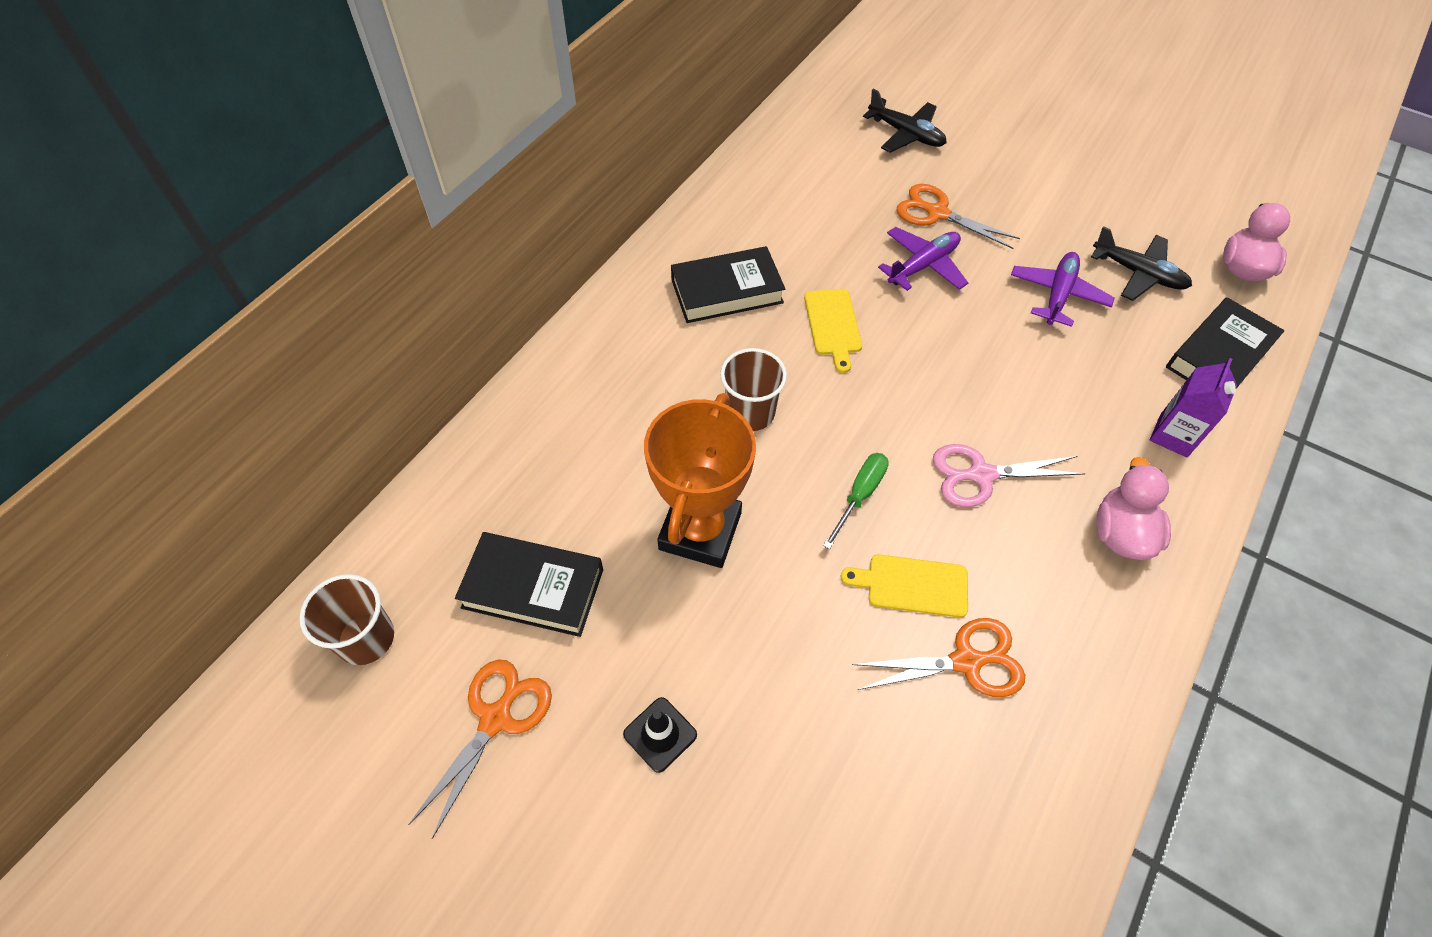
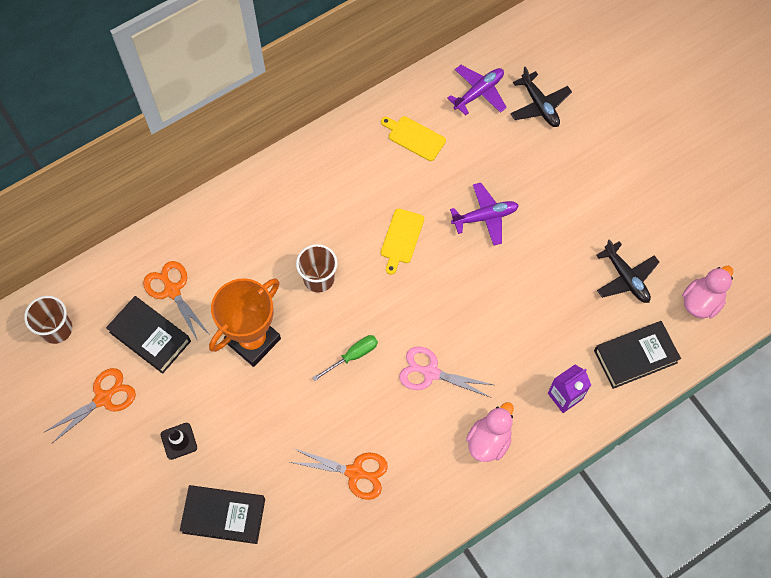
camera: 25 degrees right, 10 degrees up
black book [671,246,785,323] -> black book moved to [180,485,265,544]
yellow cutting board [841,554,968,618] -> yellow cutting board moved to [381,116,446,161]
orange scissors [897,184,1020,249] -> orange scissors moved to [143,261,210,341]
purple plane [1011,252,1115,327] -> purple plane moved to [448,65,507,116]

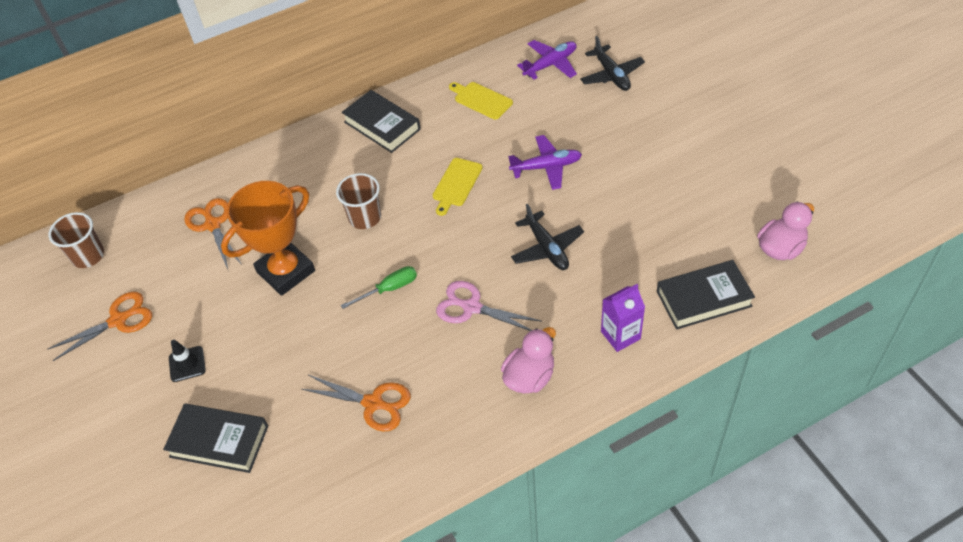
camera: 10 degrees right, 15 degrees down
black book [106,296,191,374] -> black book moved to [342,90,421,153]
black plane [596,239,660,303] -> black plane moved to [511,204,584,270]

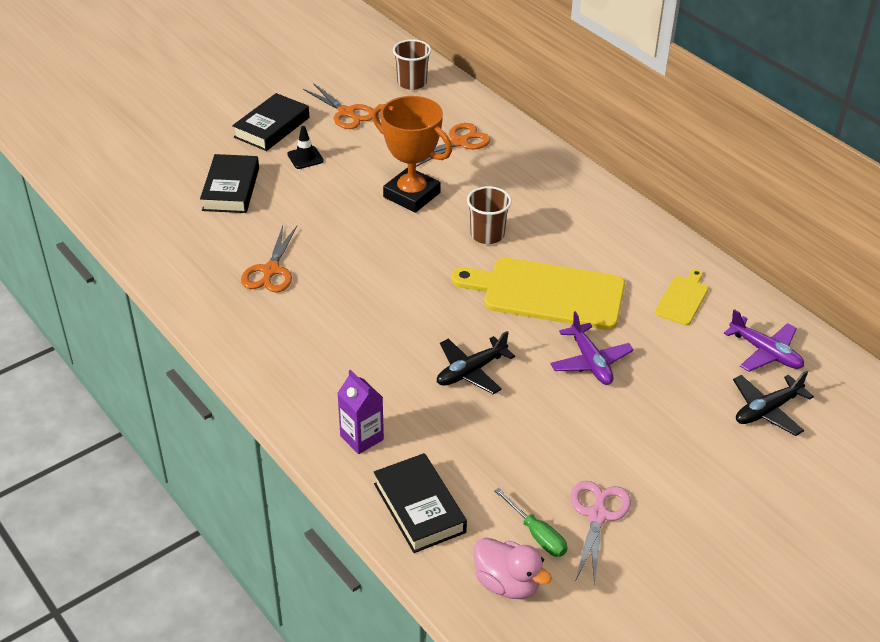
camera: 75 degrees right, 10 degrees down
green screwdriver [341,266,417,309] -> green screwdriver moved to [494,488,567,557]
black book [342,90,421,153] -> black book moved to [232,93,309,151]
yellow cutting board [433,158,482,216] -> yellow cutting board [451,258,625,330], size x2.09
pink scissors [436,281,541,331] -> pink scissors moved to [571,481,631,587]
pink duck [501,327,556,393] -> none

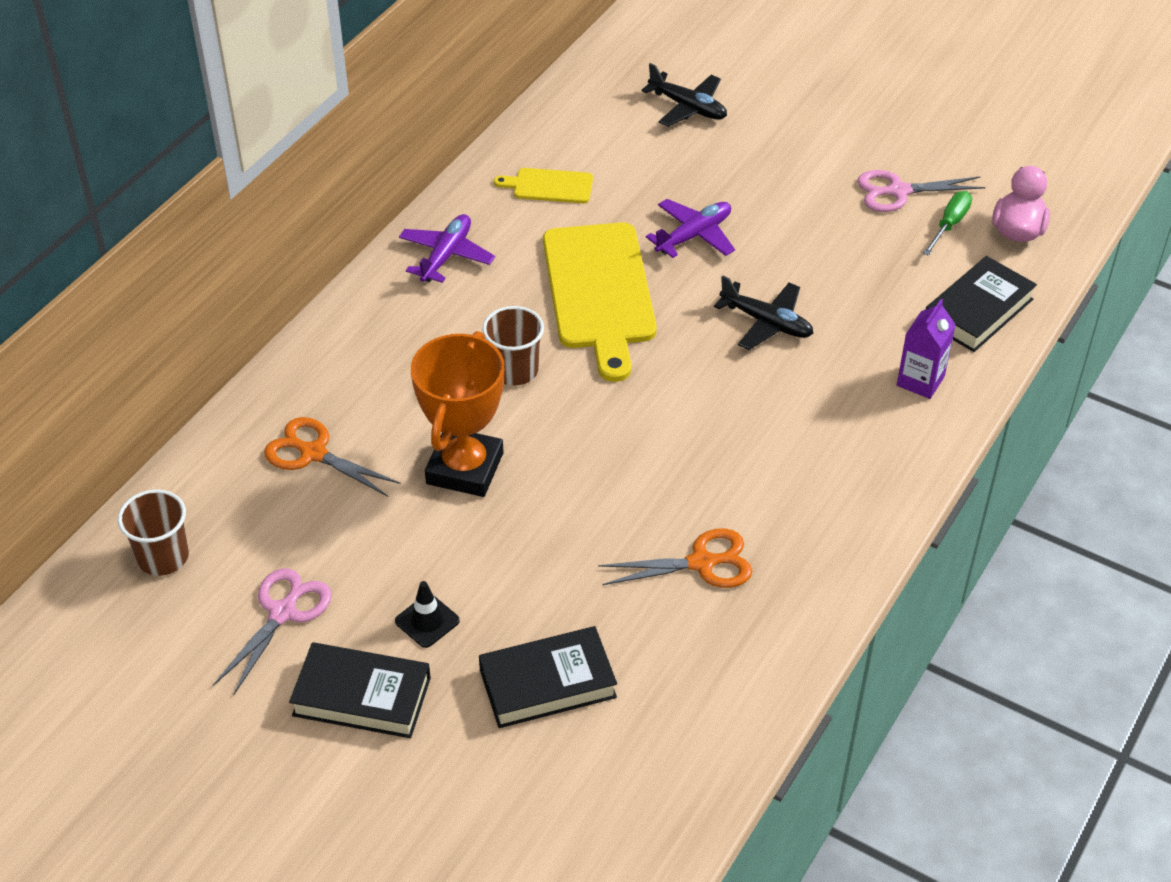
camera: 110 degrees left, 5 degrees up
orange scissors [303,83,373,129] -> pink scissors [213,568,332,695]
purple plane [724,309,804,372] -> purple plane moved to [399,214,495,283]

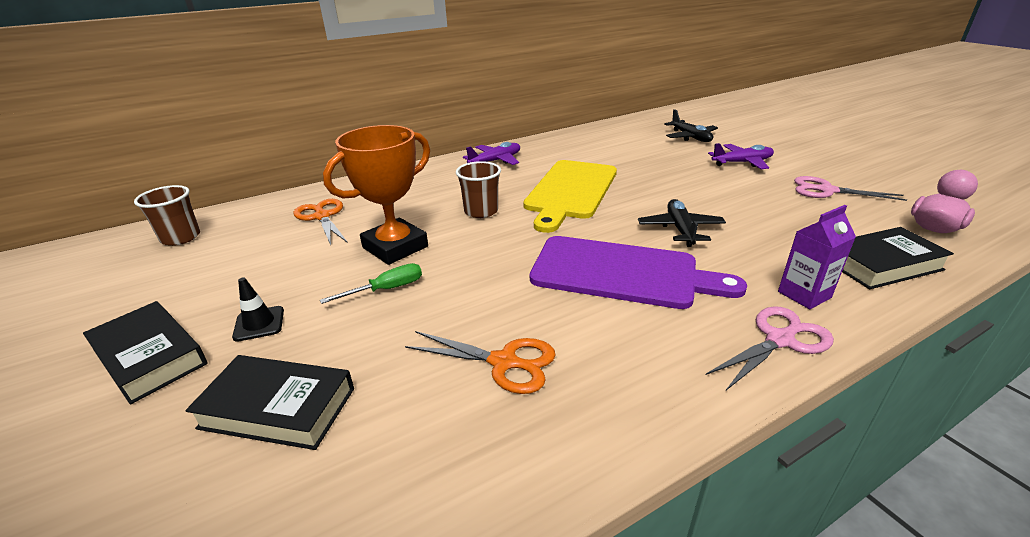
camera: 30 degrees right, 15 degrees down
pink scissors [213,568,332,695] -> pink scissors moved to [706,306,834,390]
yellow cutting board [494,168,593,203] -> none
purple plane [646,199,735,258] -> purple plane moved to [708,143,774,169]
black plane [714,276,814,350] -> black plane turned 150 degrees counterclockwise [638,199,726,247]
green screwdriver [923,191,972,256] -> green screwdriver moved to [320,263,422,304]
none -> purple cutting board [530,236,747,309]

